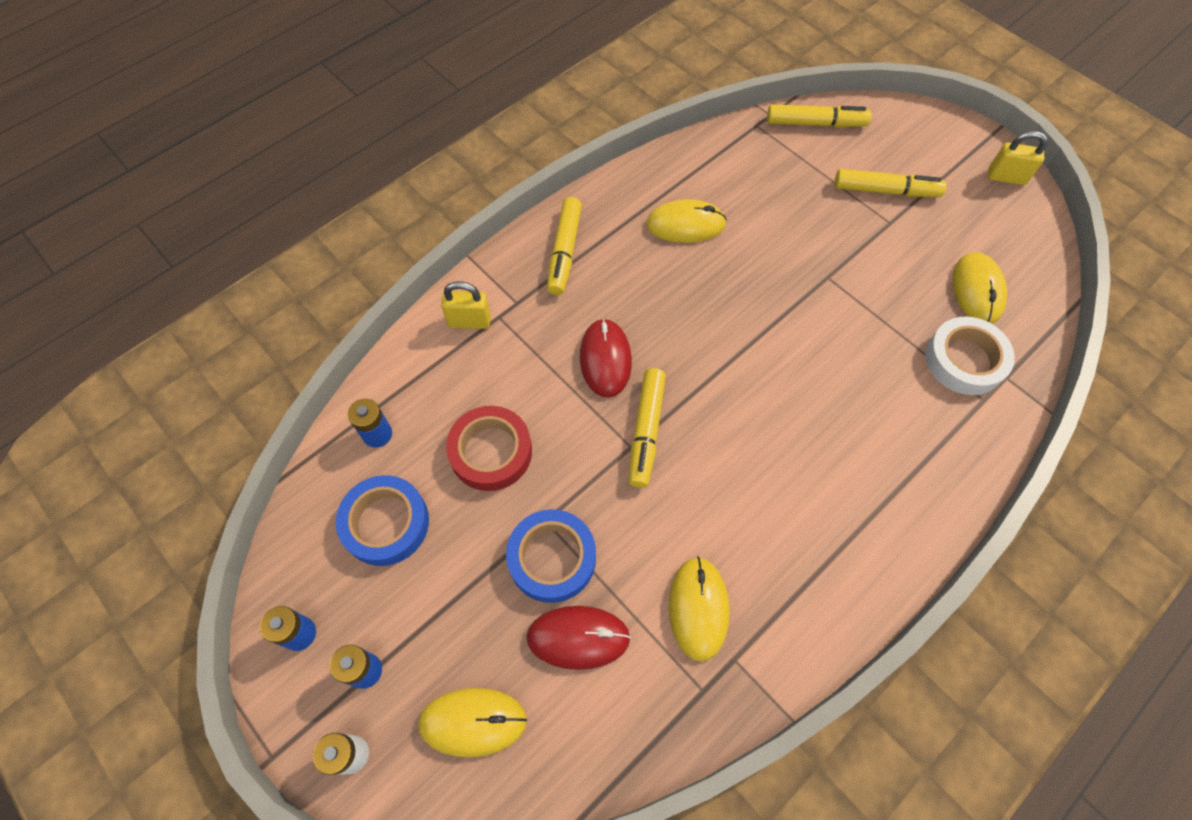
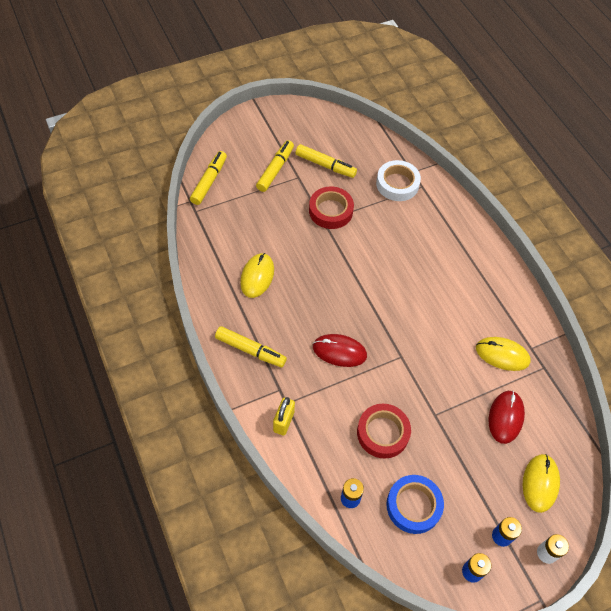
camera: 75 degrees left, 5 degrees down
blue tape [506,509,596,603] -> none
yellow marker [629,368,666,488] -> yellow marker moved to [295,144,357,178]
yellow mouse [953,252,1007,324] -> none
yellow padlock [988,131,1048,185] -> none
none -> red tape [309,186,354,229]

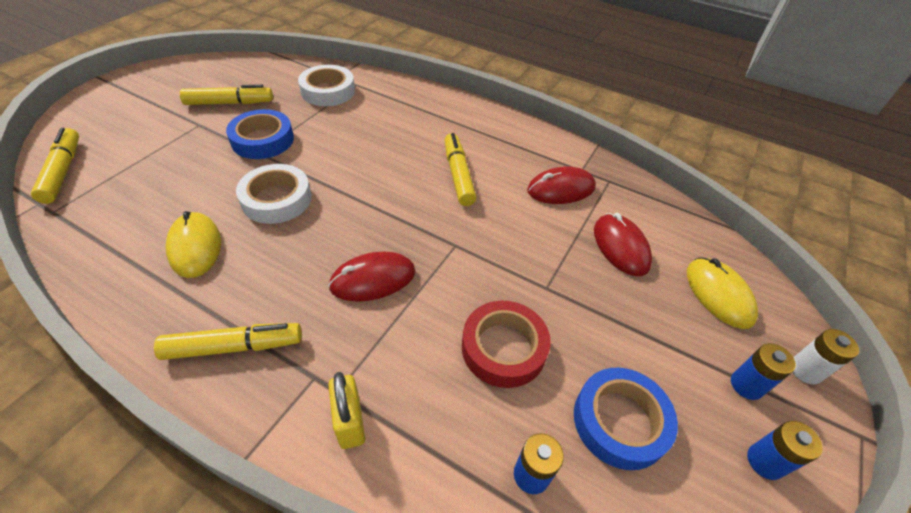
camera: 35 degrees left, 10 degrees down
yellow marker [256,140,294,192] -> yellow marker moved to [445,133,477,206]
red tape [309,186,354,229] -> blue tape [226,109,294,159]
yellow mouse [476,337,530,371] -> red mouse [527,167,596,204]
none -> white tape [236,164,312,224]

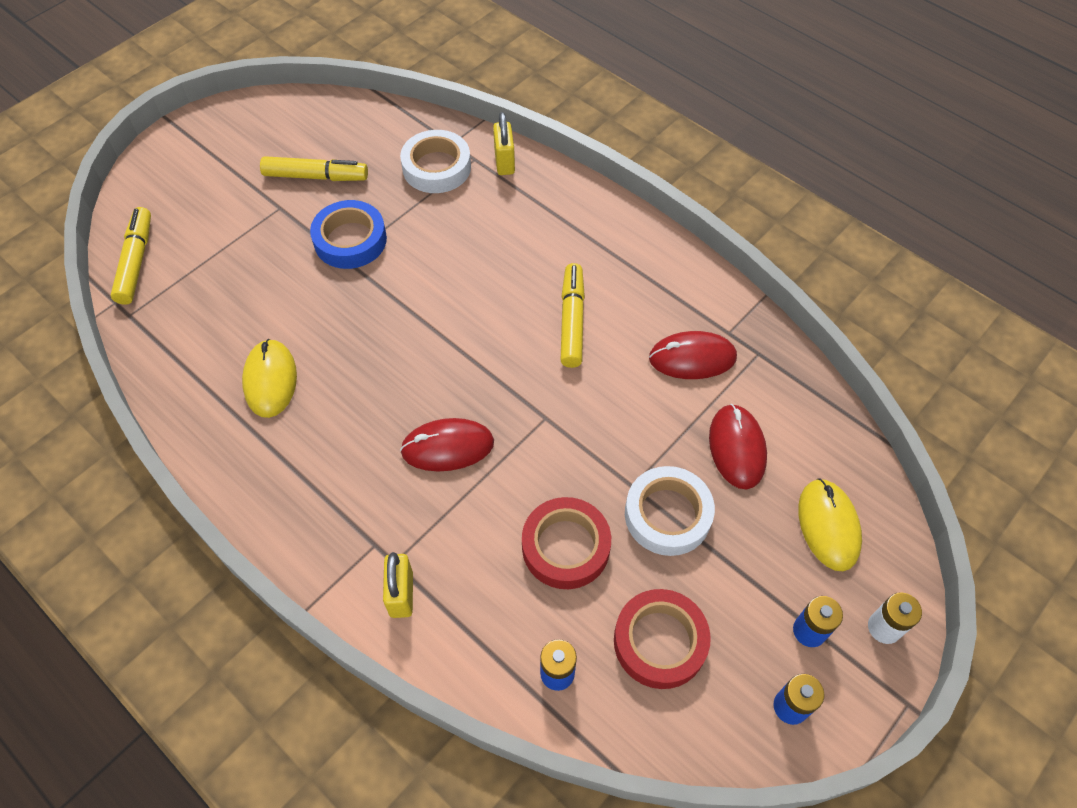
camera: 15 degrees right, 10 degrees up
yellow marker [154,323,302,360] -> none
white tape [236,164,312,224] -> white tape moved to [625,466,715,556]
blue tape [574,368,678,470] -> red tape [614,589,711,689]
none -> yellow padlock [493,112,515,175]

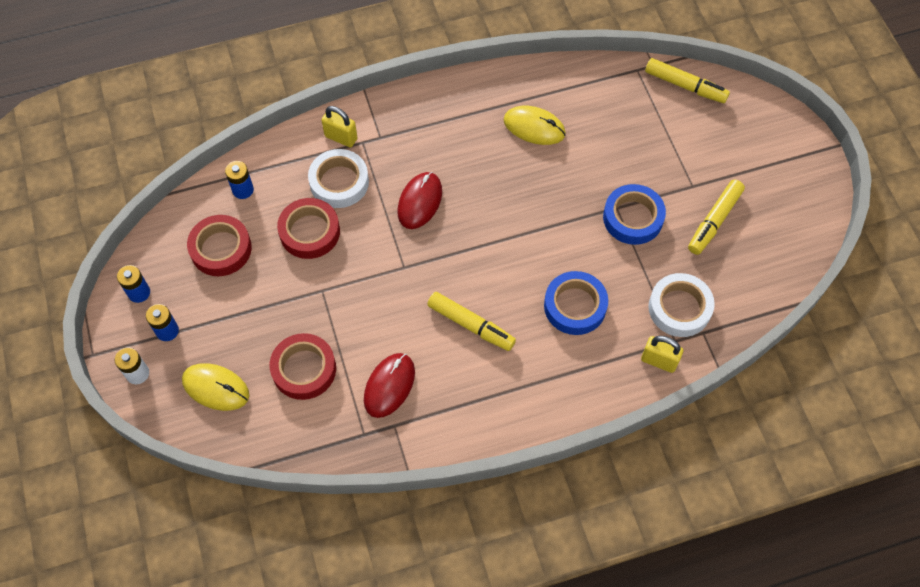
camera: 120 degrees right, 5 degrees up
white tape [625,466,715,556] -> white tape moved to [308,149,369,208]
red mouse [709,404,767,489] -> red tape [270,333,336,400]
none -> blue tape [544,271,608,335]

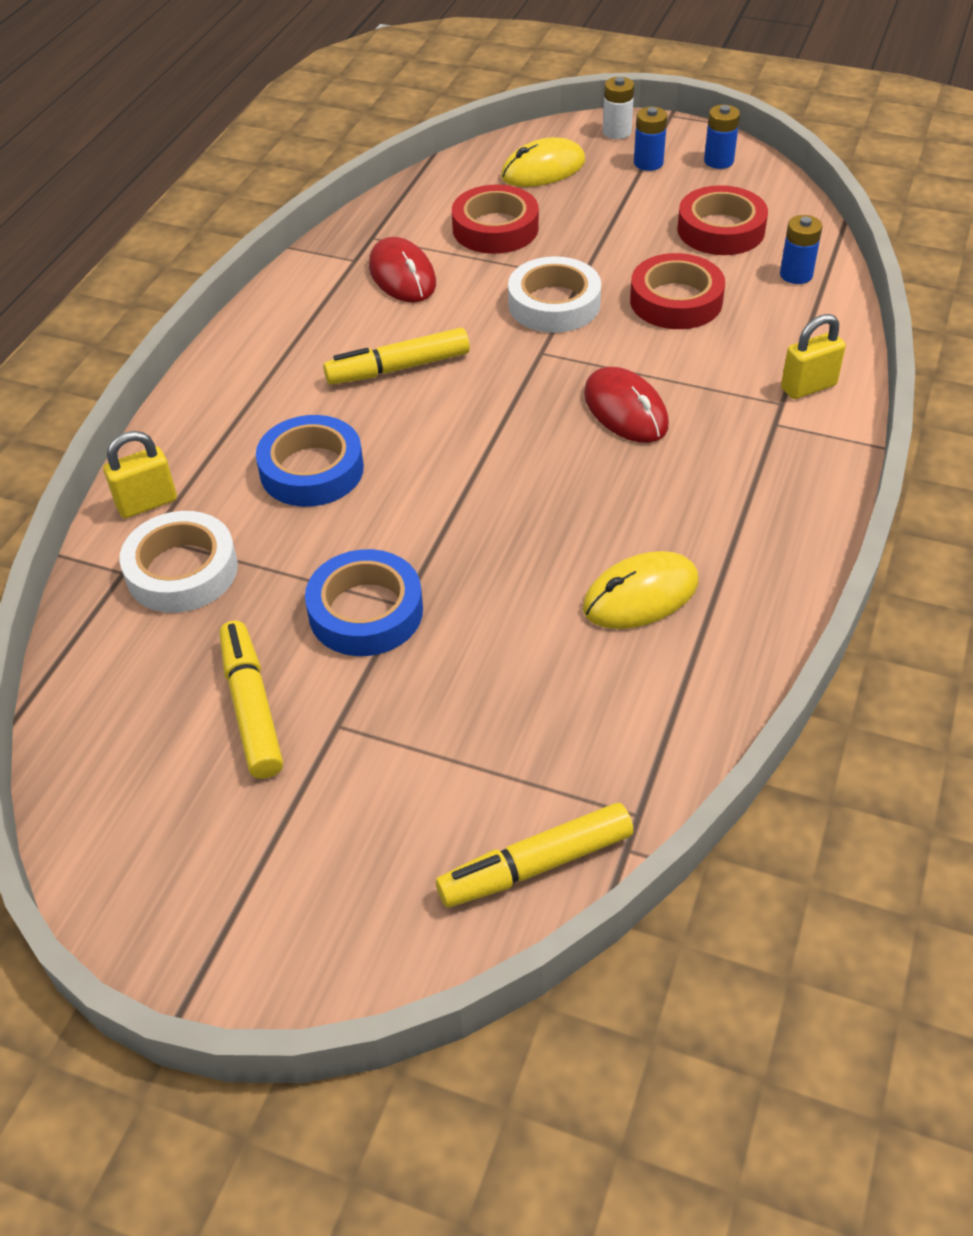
camera: 130 degrees right, 15 degrees down
white tape [308,149,369,208] -> white tape moved to [508,256,601,333]

